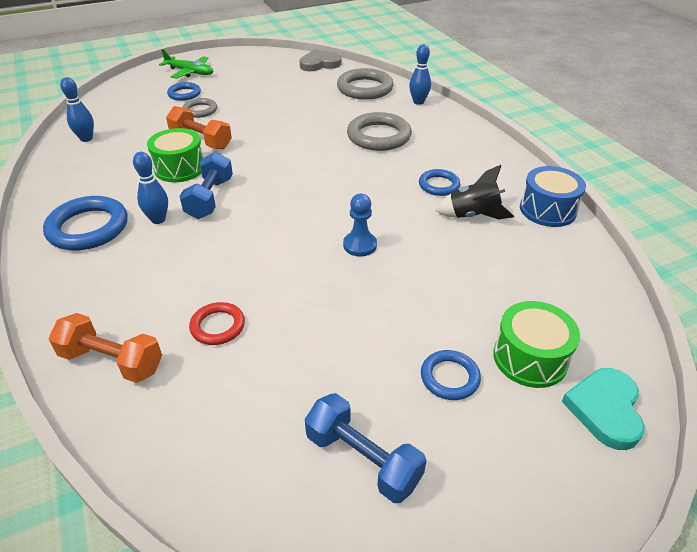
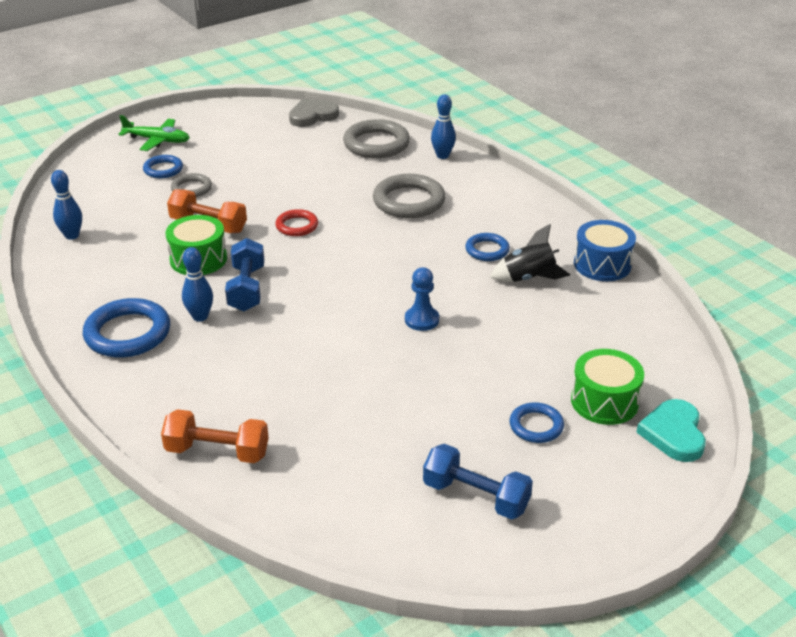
camera: 10 degrees left, 5 degrees down
red ring [189,302,245,345] -> red ring moved to [275,209,318,236]

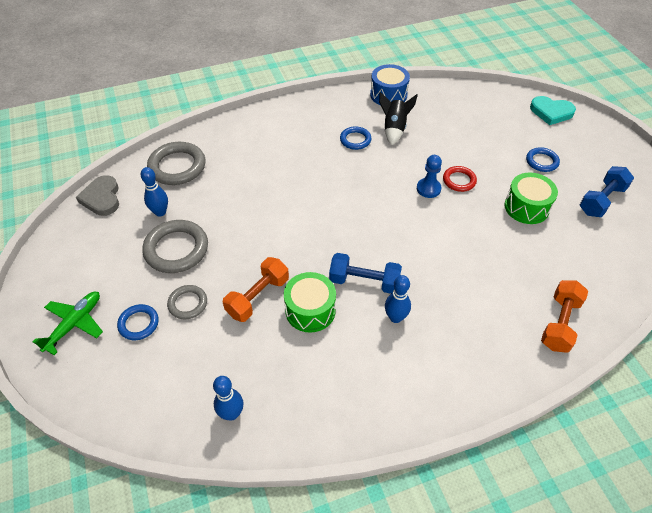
camera: 75 degrees left, 15 degrees up
blue ring [83,298,170,358] -> none
red ring [275,209,318,236] -> red ring moved to [443,166,477,192]
grey ring [373,174,445,218] -> grey ring moved to [142,220,208,273]
blue bowling pin [431,94,456,159] -> blue bowling pin moved to [141,167,168,217]
green drum [571,349,644,425] -> green drum moved to [504,173,558,224]

